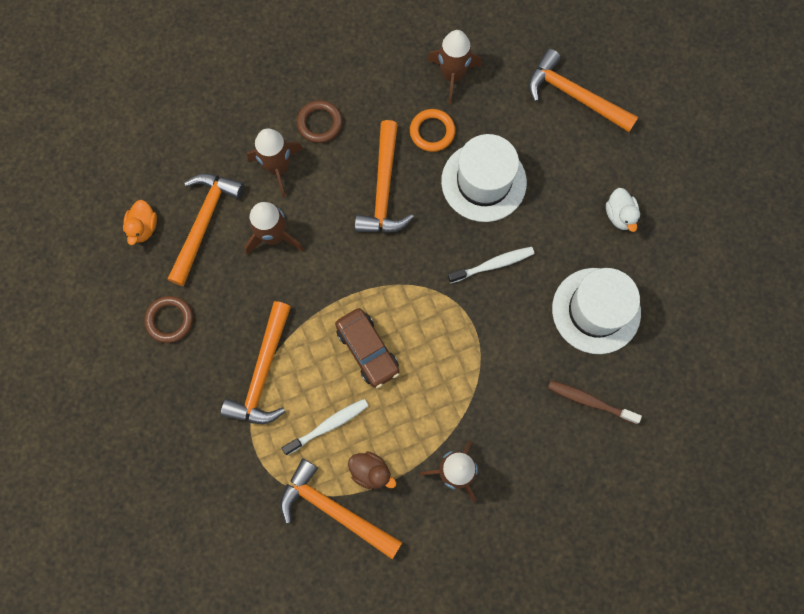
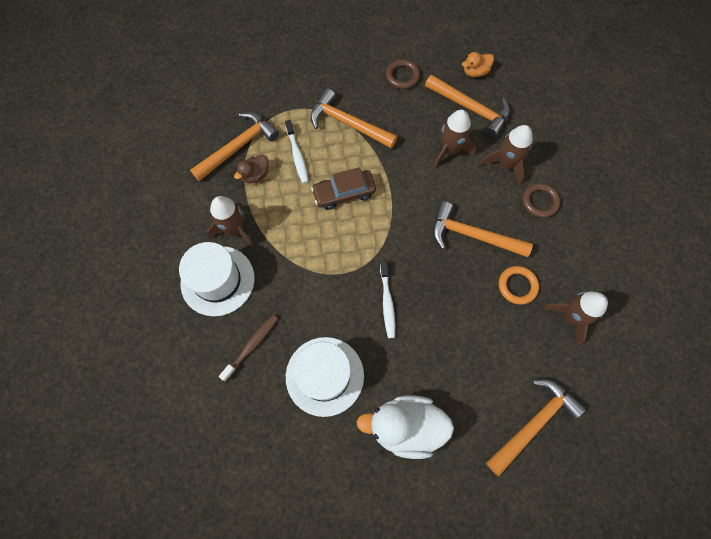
camera: 105 degrees right, 5 degrees down
orange duck [123,200,157,245] -> orange duck turned 45 degrees counterclockwise [462,52,494,77]
white hat [441,134,527,222] -> white hat moved to [179,242,254,316]
white duck [606,188,640,232] -> white duck [356,395,454,459], size x1.97

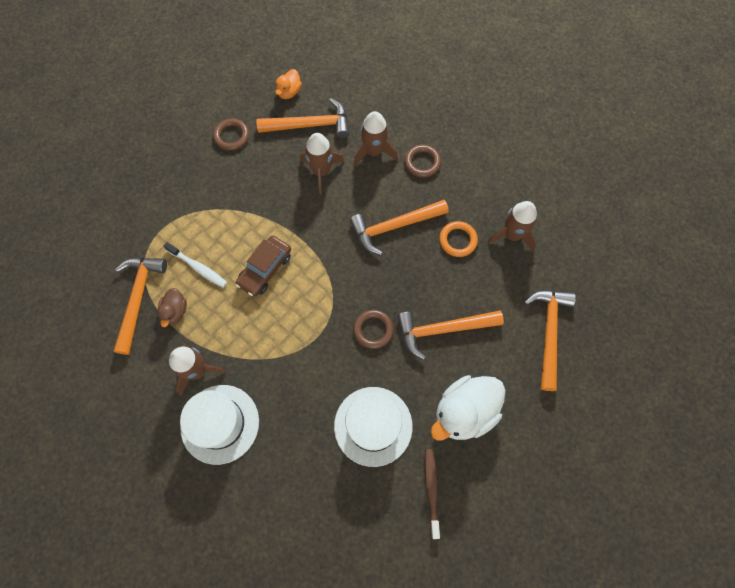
camera: 40 degrees left, 0 degrees up
brown toothbrush [219,315,278,381] -> brown toothbrush moved to [425,449,440,539]
orange hammer [310,88,397,148] -> orange hammer moved to [397,311,504,360]
white toothbrush [380,261,395,338] -> brown ring [353,310,394,349]

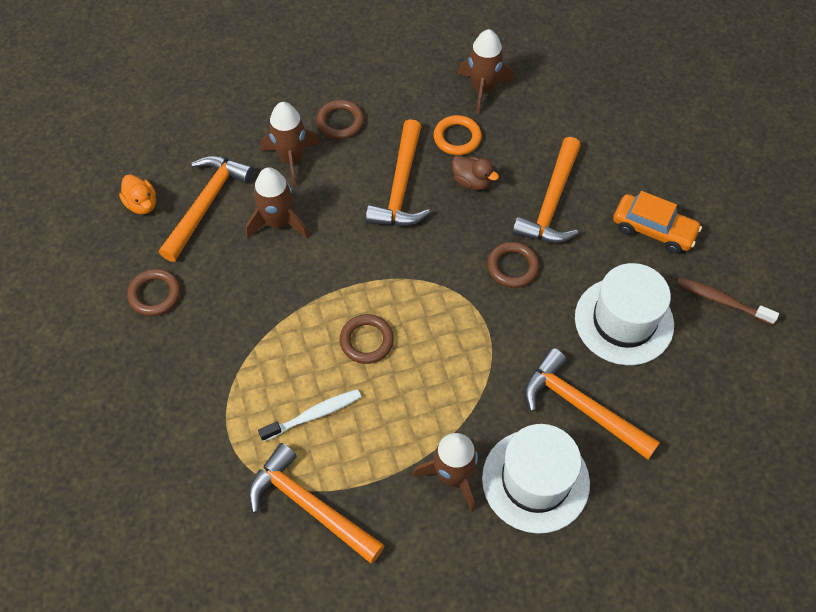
camera: 60 degrees left, 10 degrees down
brown duck [157,288,187,327] -> brown duck moved to [452,156,499,190]
brown car [235,236,291,297] -> brown ring [339,314,394,364]
white duck [431,375,506,440] -> orange car [613,191,702,254]
orange hammer [524,290,576,391] -> orange hammer moved to [524,348,660,460]

